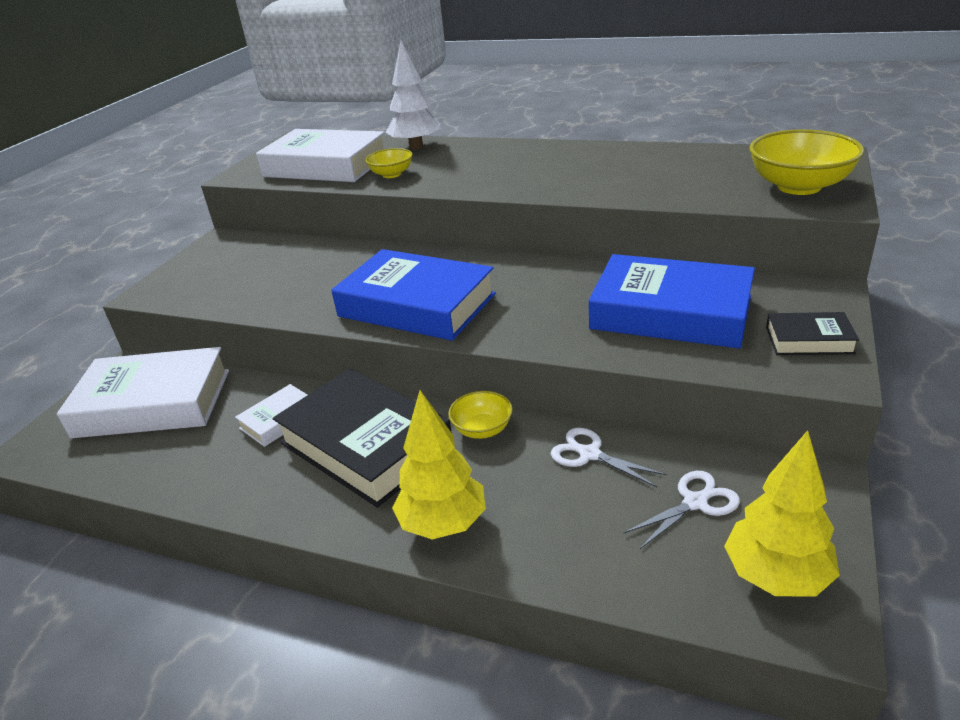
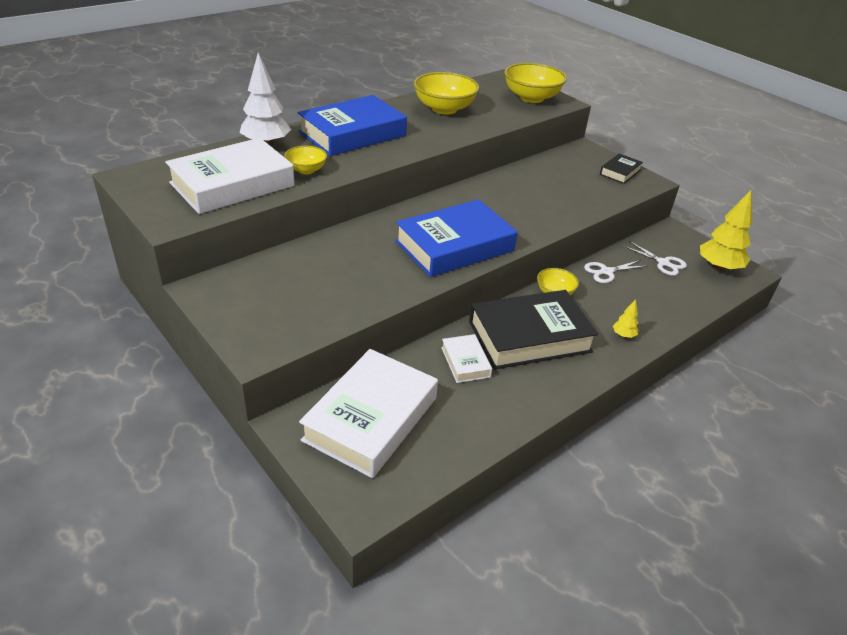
camera: 65 degrees left, 5 degrees up
yellow tree [392,390,486,539] -> yellow tree [613,299,638,338], size x0.46
blue book [589,254,755,349] -> blue book moved to [298,95,407,156]
white scissors [624,471,740,549] -> white scissors turned 135 degrees clockwise [623,241,687,276]
none -> yellow bowl [414,72,479,115]

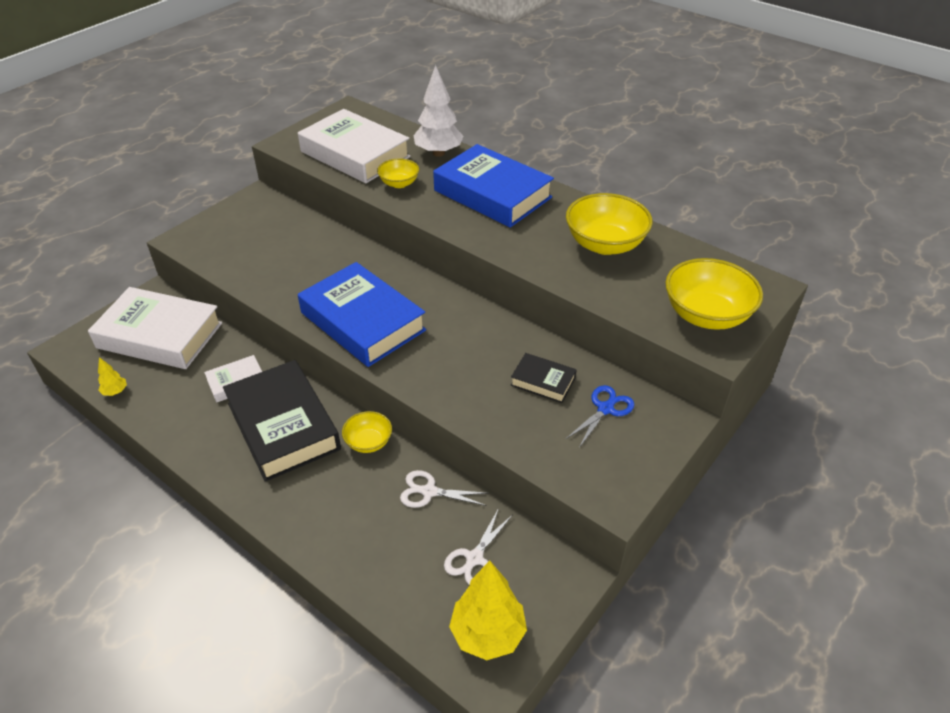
camera: 80 degrees right, 5 degrees up
white scissors [584,260,647,283] -> white scissors turned 45 degrees counterclockwise [400,470,490,508]
black book [600,154,643,184] -> black book moved to [511,353,577,403]
yellow tree [613,299,638,338] -> yellow tree moved to [98,357,127,396]
none -> blue scissors [566,385,634,448]

